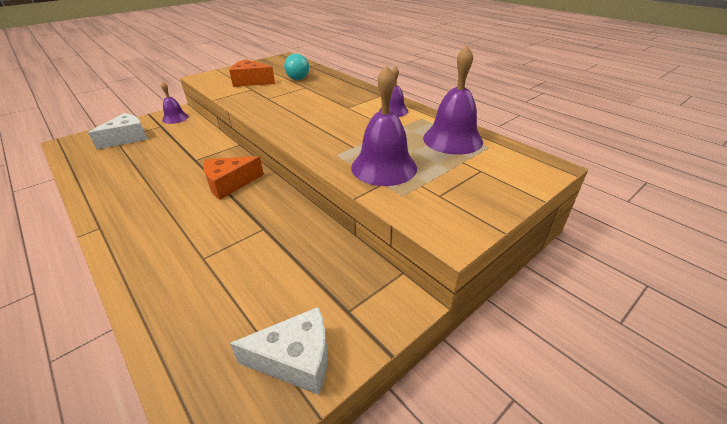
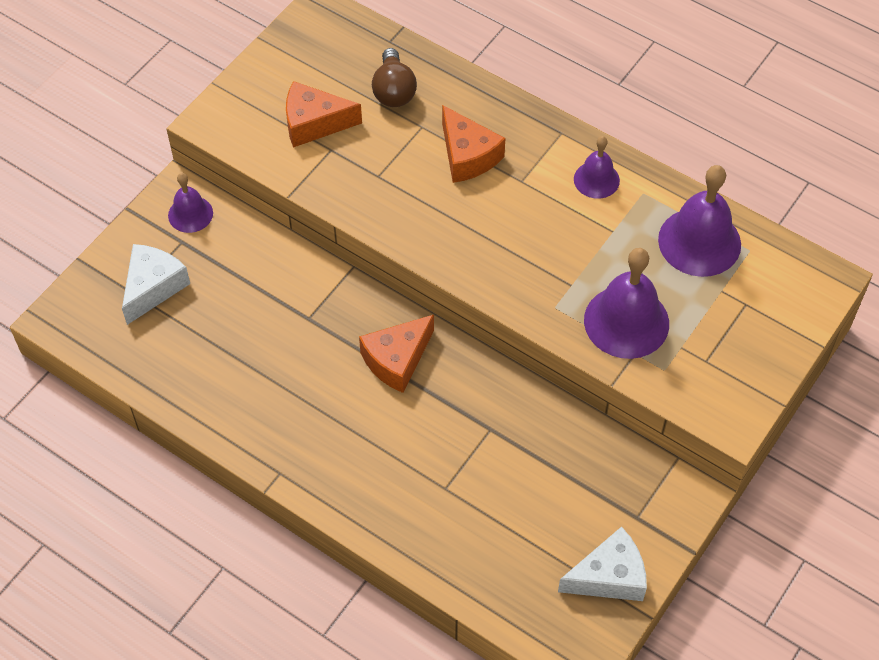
camera: 15 degrees left, 20 degrees up
turquoise light bulb [284,53,310,80] -> brown light bulb [372,48,417,107]
none -> orange cheese [442,105,505,183]

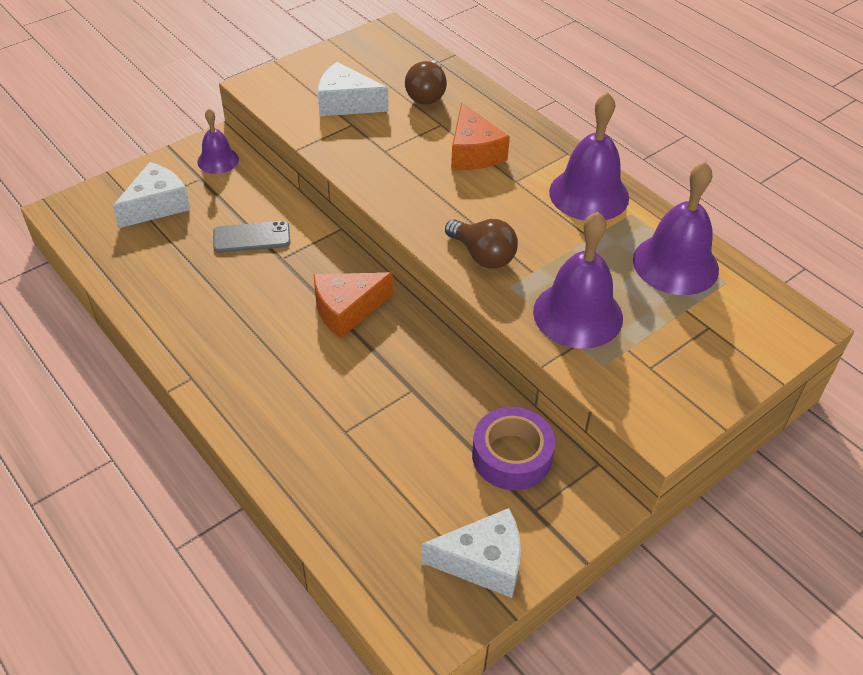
camera: 15 degrees right, 10 degrees down
orange cheese [286,81,362,148] -> white cheese [318,62,389,116]
purple bell [574,136,620,199] -> purple bell [549,92,629,221], size x1.75
none -> grey phone [213,221,290,253]
none -> brown light bulb [445,219,518,269]
none -> purple tape [472,407,555,490]

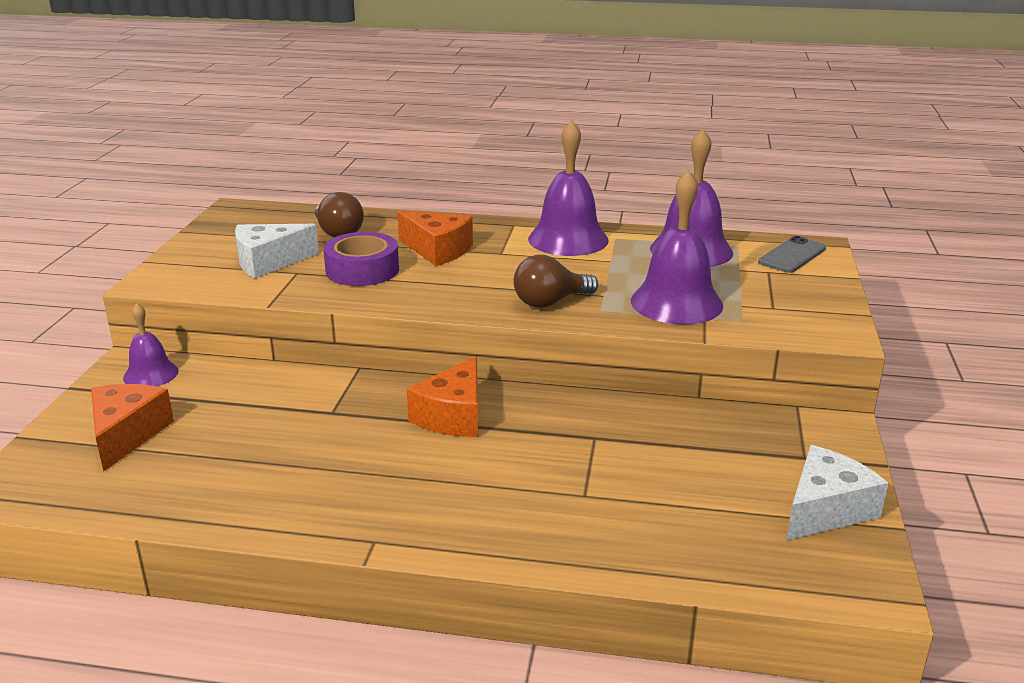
camera: 40 degrees left, 20 degrees down
white cheese [113,162,191,228] -> orange cheese [91,384,174,471]
grey phone [213,221,290,253] -> grey phone moved to [758,236,826,273]
brown light bulb [445,219,518,269] -> brown light bulb turned 150 degrees clockwise [513,255,598,308]
purple tape [472,407,555,490] -> purple tape moved to [323,232,399,286]

